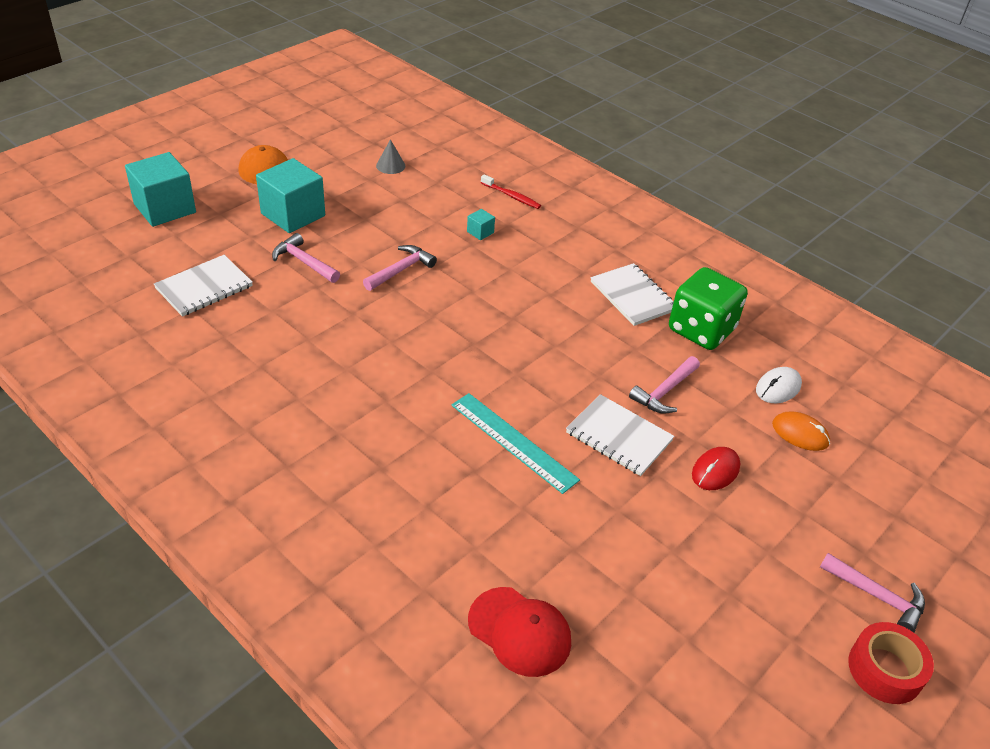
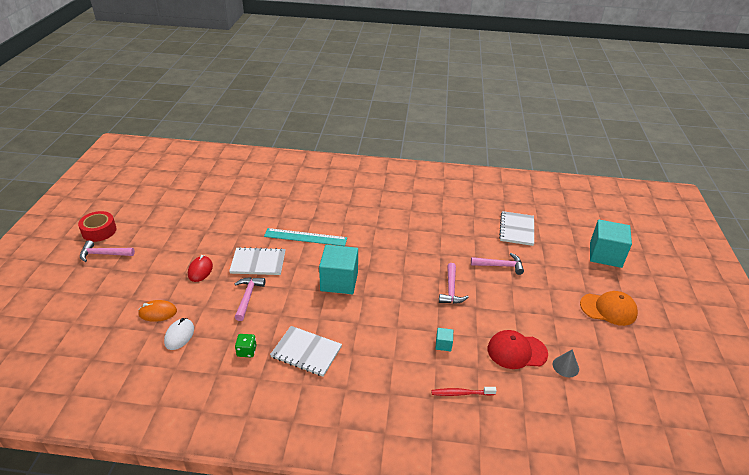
camera: 145 degrees right, 5 degrees down
turquoise cube [256,158,325,233] -> turquoise cube moved to [319,245,358,294]
red cap [468,587,571,677] -> red cap moved to [488,330,548,369]
green dice [669,267,748,350] -> green dice [235,334,257,357], size x0.43

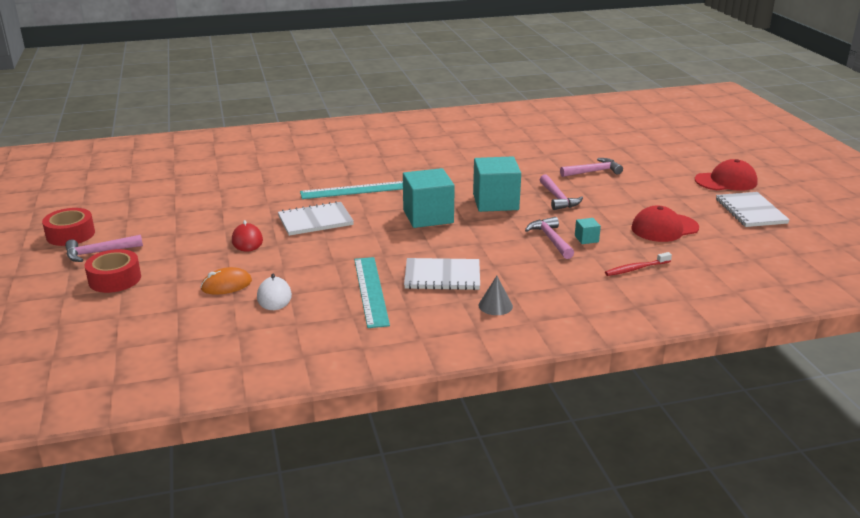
camera: 20 degrees left, 10 degrees down
pink hammer [234,277,265,321] -> pink hammer moved to [525,217,574,259]
green dice [235,334,257,357] -> turquoise ruler [354,257,390,328]
white notebook [499,211,534,246] -> white notebook moved to [716,192,790,227]
grey cone [553,349,579,377] -> grey cone moved to [478,276,513,315]
orange cap [580,291,638,326] -> red cap [695,159,758,191]
turquoise cube [590,219,632,268] -> turquoise cube moved to [473,156,521,212]
none -> red tape [85,249,141,293]

